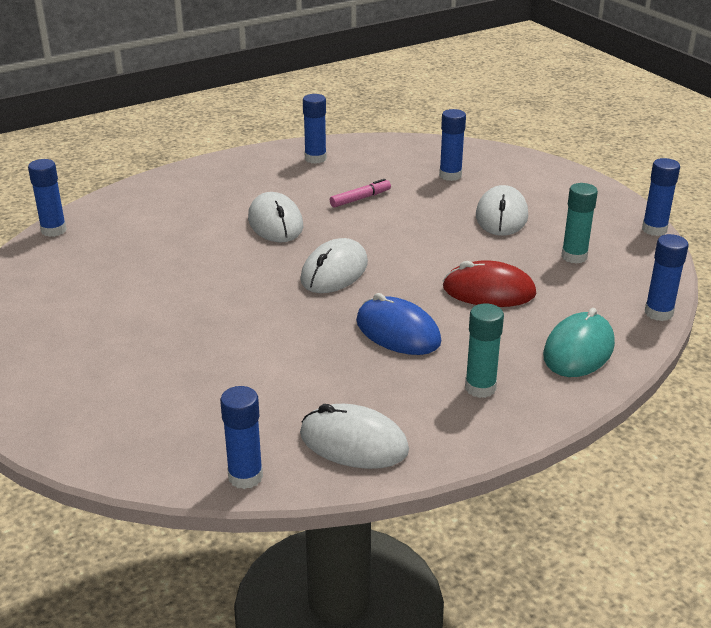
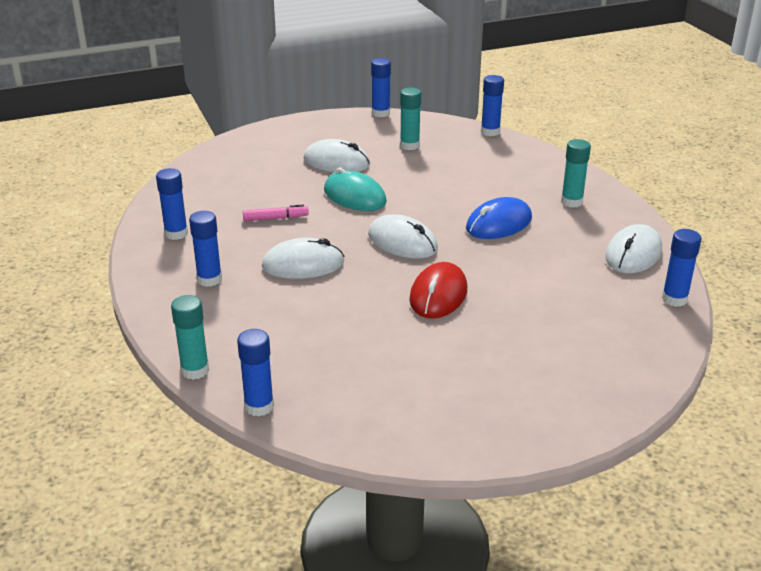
camera: 80 degrees left, 0 degrees up
pink marker [330,179,391,208] -> pink marker turned 105 degrees clockwise [243,204,309,221]
blue glue stick [439,109,466,181] -> blue glue stick moved to [189,211,222,287]
red mouse [443,260,536,307] -> red mouse moved to [409,262,467,318]
turquoise mouse [543,308,615,377] -> turquoise mouse moved to [324,167,387,211]
none -> turquoise glue stick [171,295,209,380]

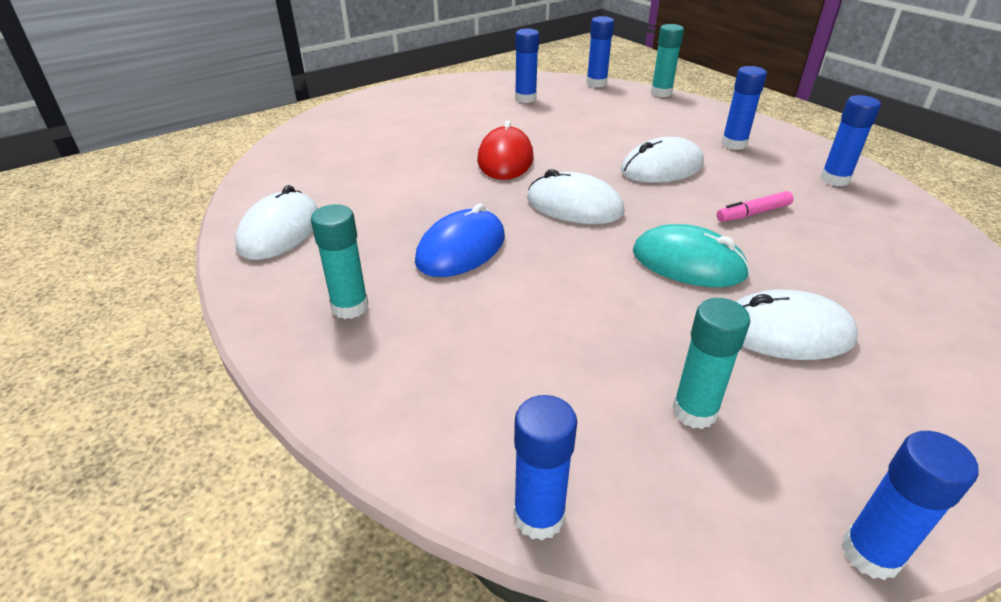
camera: 165 degrees right, 5 degrees up
blue glue stick [662,229,701,307] -> blue glue stick moved to [515,29,539,103]

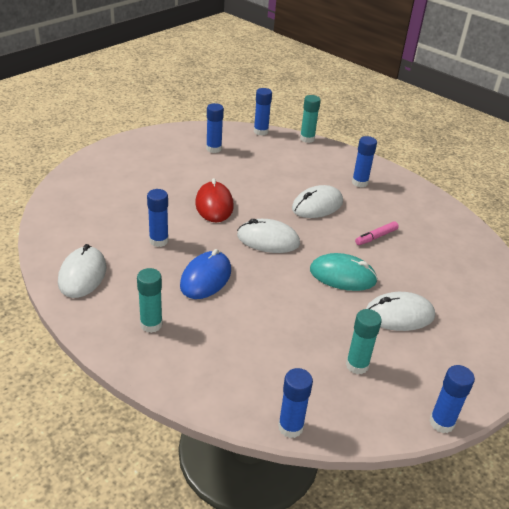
camera: 15 degrees left, 0 degrees up
blue glue stick [820,95,881,186] -> blue glue stick moved to [147,189,169,247]

